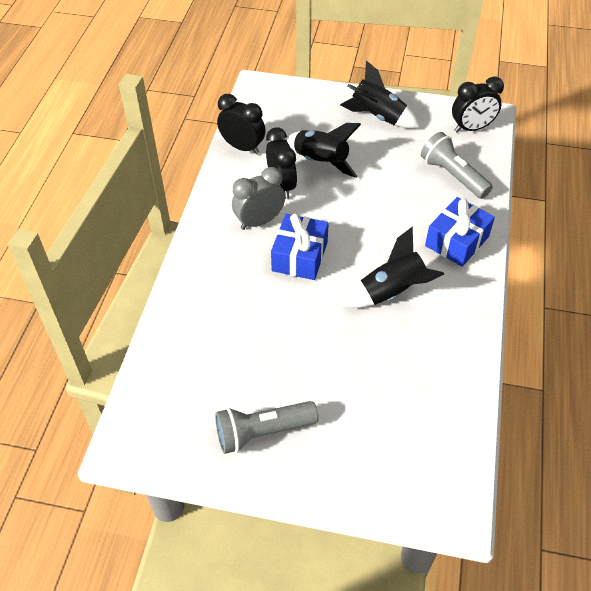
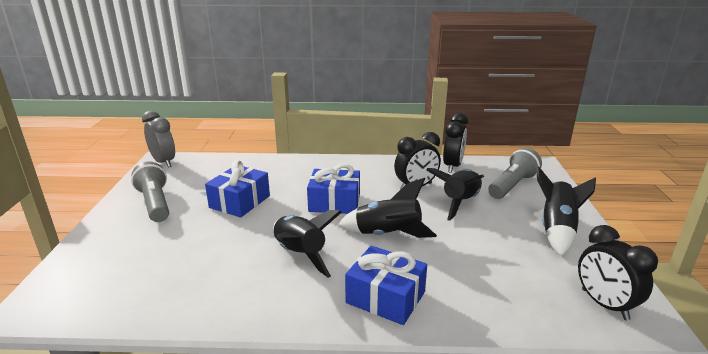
camera: 80 degrees right, 25 degrees down
grey clock [232,167,285,230] -> grey clock moved to [142,110,175,168]
grey flashlight [421,132,493,199] -> grey flashlight moved to [488,148,542,199]
none -> blue gift [205,160,270,218]
none -> black rocket [338,178,437,238]

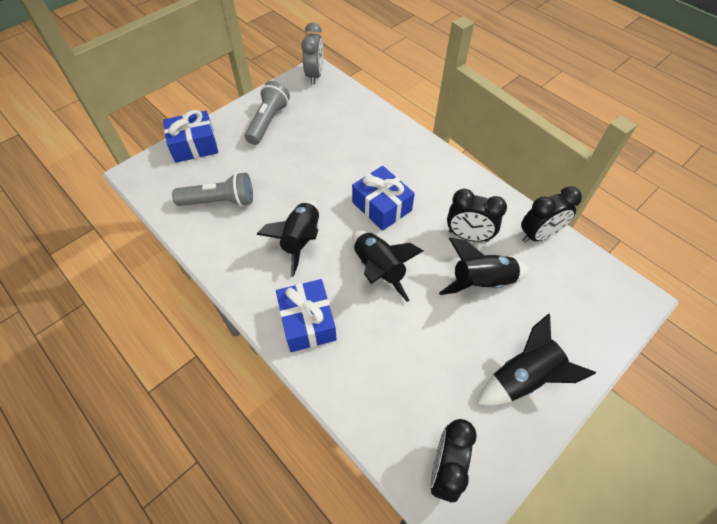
camera: 45 degrees right, 30 degrees up
blue gift [205,160,270,218] -> blue gift moved to [163,110,218,163]
grey flashlight [488,148,542,199] -> grey flashlight moved to [172,172,253,207]

